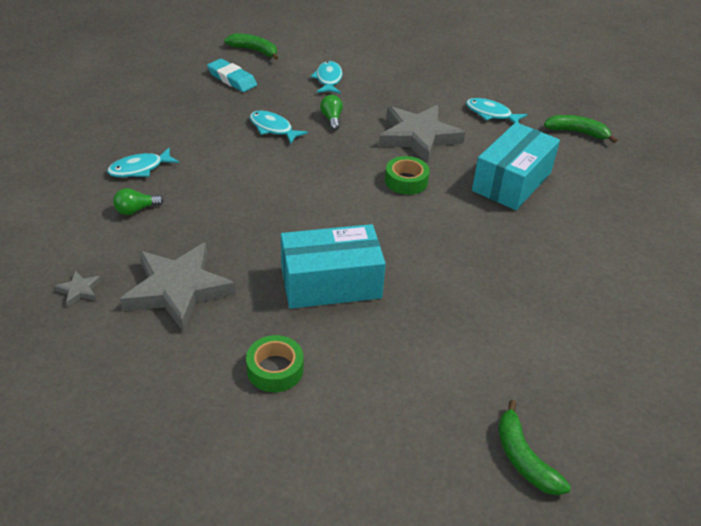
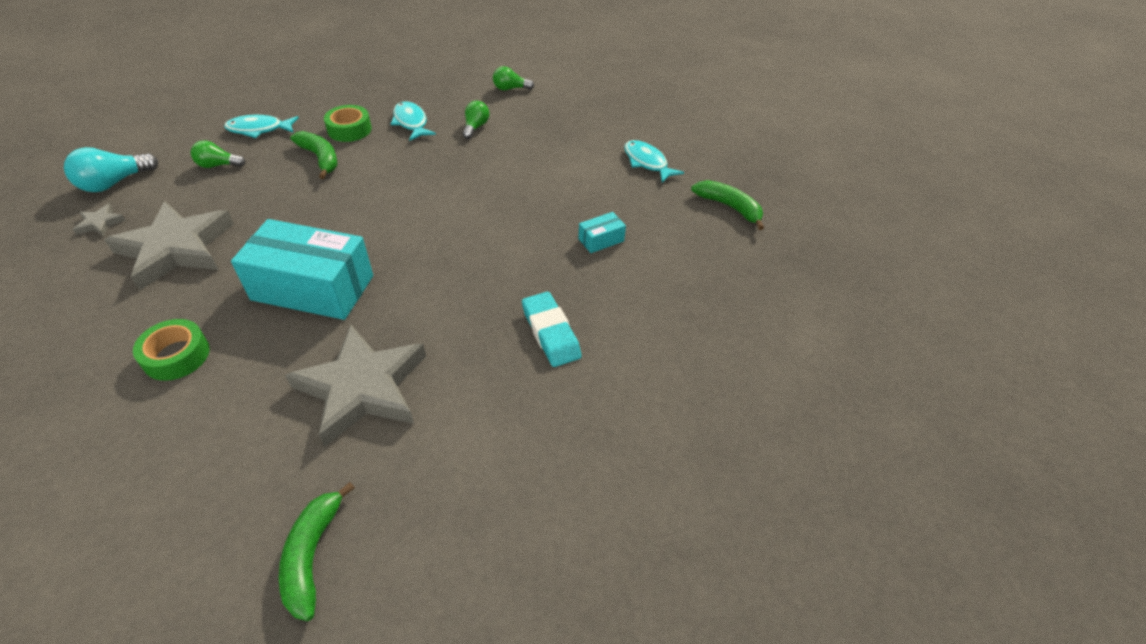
camera: 25 degrees right, 5 degrees up
turquoise eraser [207,59,257,92] -> turquoise eraser moved to [522,292,582,367]
green banana [224,33,278,60] -> green banana moved to [290,131,337,179]
turquoise fish [310,61,343,94] -> green light bulb [493,66,534,90]
grey star [379,105,465,164] -> grey star moved to [285,325,426,447]
green tape [385,156,430,195] -> green tape moved to [324,105,372,142]
turquoise box [472,122,560,210] -> turquoise box [578,212,626,253], size x0.42
none -> turquoise light bulb [64,147,158,192]

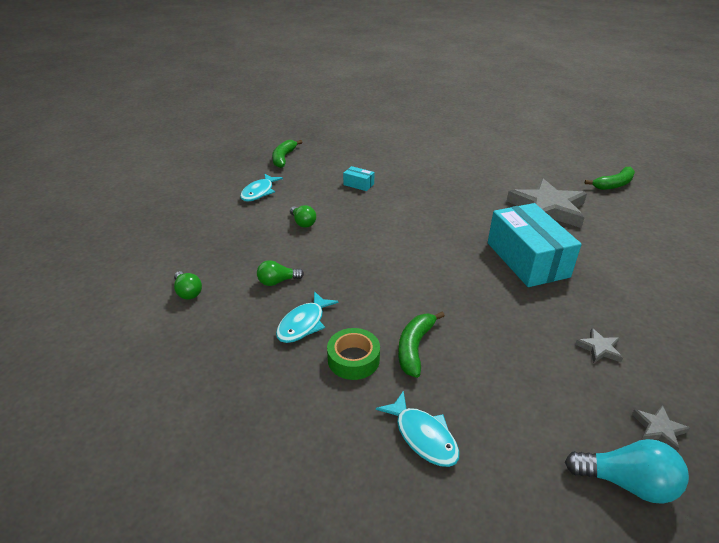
camera: 120 degrees left, 10 degrees down
grey star [105,202,234,290] -> grey star [575,328,623,363], size x0.41
green tape [133,319,210,381] -> none
green light bulb [191,140,245,168] -> green light bulb moved to [290,205,316,228]
turquoise eraser [522,292,582,367] -> none

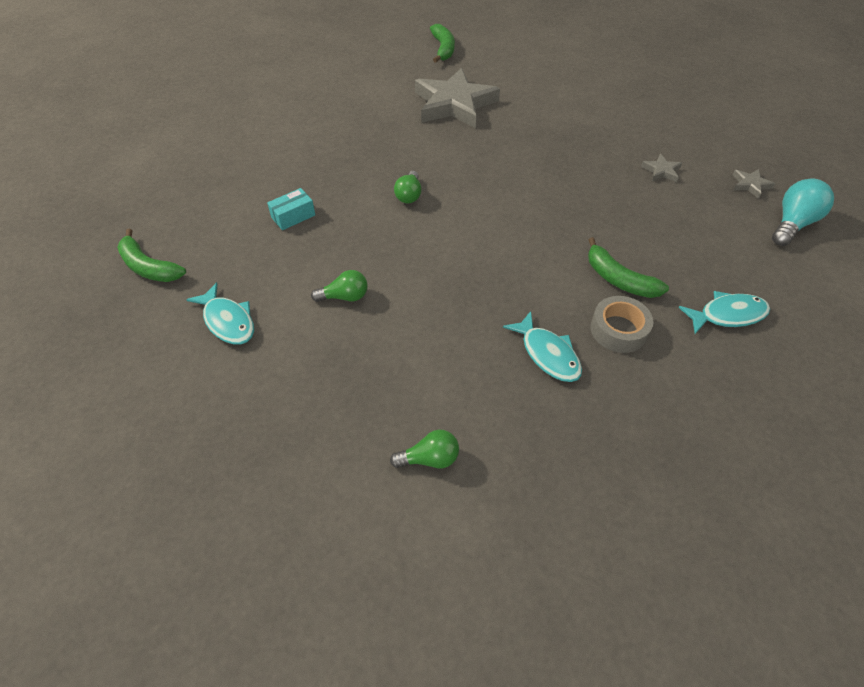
camera: 65 degrees left, 15 degrees up
green light bulb [257,260,304,286] -> green light bulb moved to [394,171,421,203]
green tape [327,328,380,380] -> grey tape [590,296,653,353]
turquoise box [488,203,582,287] -> none

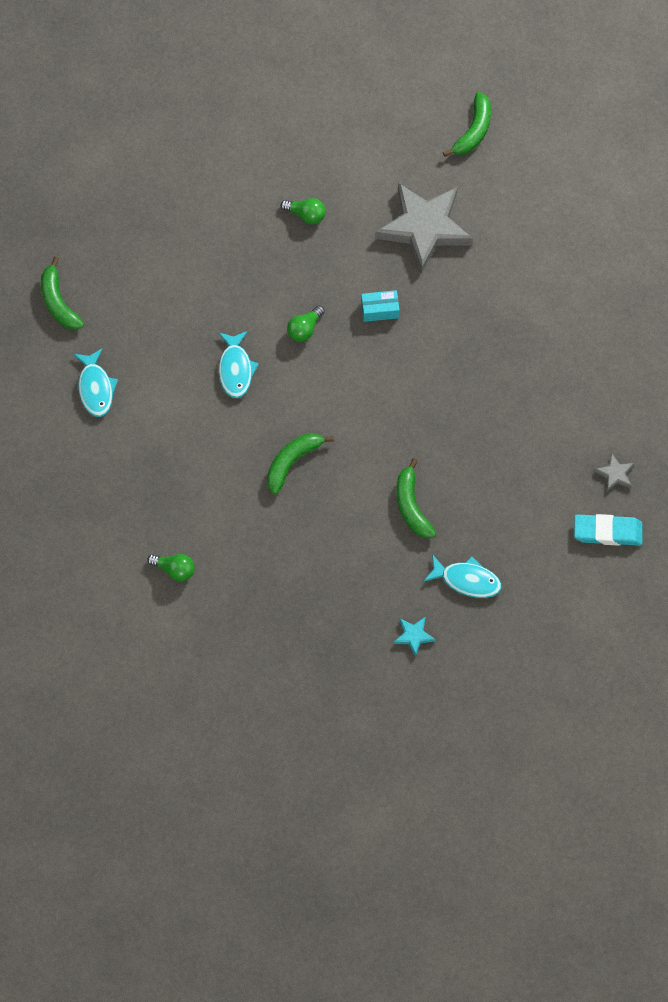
camera: 30 degrees right, 15 degrees up
turquoise box [267,188,315,230] -> turquoise box moved to [361,290,399,322]
green light bulb [311,270,368,302] -> green light bulb moved to [281,198,326,224]
turquoise fish [503,311,582,382] -> turquoise fish moved to [218,331,259,398]
grey tape [590,296,653,353] -> none
grey star [641,154,682,182] -> none
turquoise light bulb [772,179,834,246] -> turquoise eraser [574,514,643,546]
none -> green banana [267,433,334,495]
none -> turquoise star [394,617,436,657]

